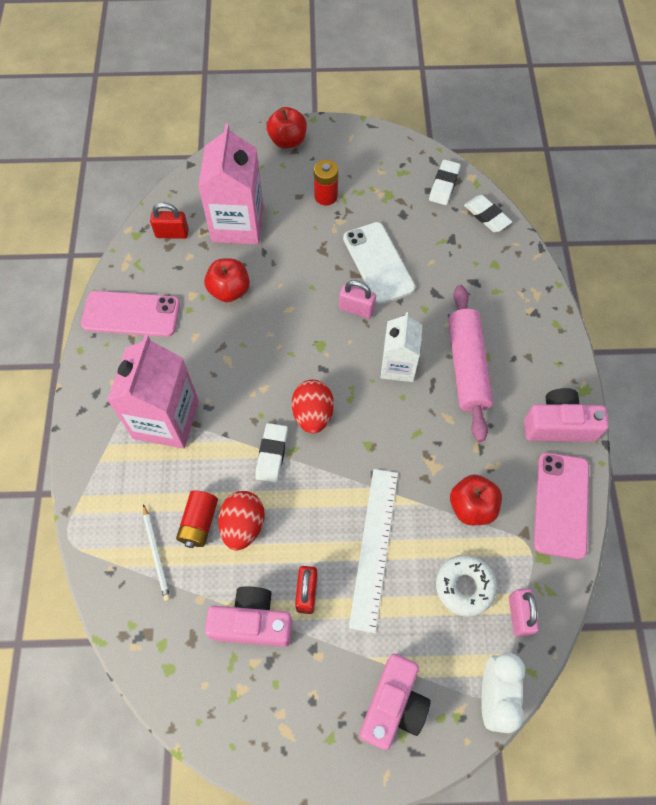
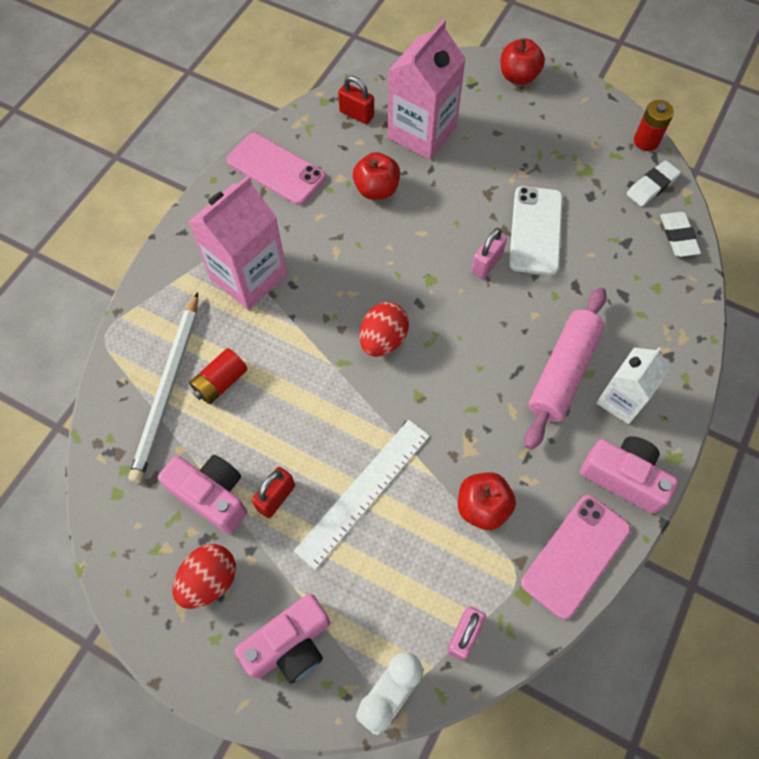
camera: 30 degrees right, 0 degrees up
white pencil [143,504,170,601] -> white pencil [128,292,198,483], size x2.01
red egg [218,491,264,550] -> red egg moved to [172,544,236,609]
white eraser [255,423,288,483] -> none
red battery [314,160,338,206] -> red battery moved to [634,100,674,151]
pink padlock [339,280,376,319] -> pink padlock turned 75 degrees clockwise [471,228,507,279]
white carton [380,312,422,382] -> white carton moved to [596,347,670,424]
white donut [436,555,497,617] -> none

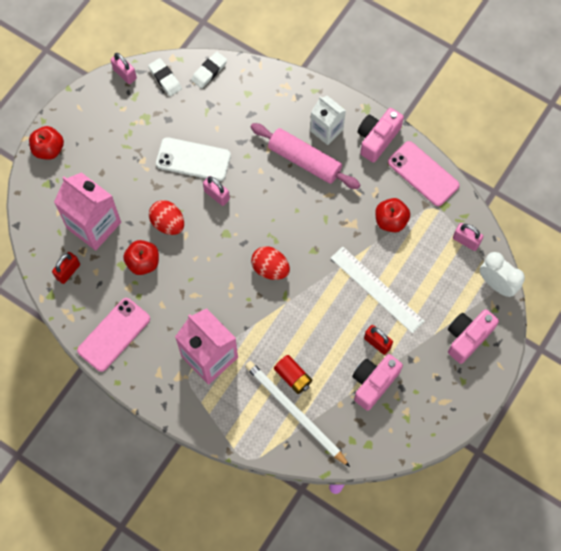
camera: 85 degrees left, 5 degrees up
white pencil [128,292,198,483] -> white pencil turned 150 degrees counterclockwise [245,361,350,467]
red egg [172,544,236,609] -> red egg moved to [149,200,184,235]
pink camera [234,594,330,684] -> pink camera turned 105 degrees counterclockwise [448,309,499,364]
red battery [634,100,674,151] -> pink padlock [111,53,137,84]
white eraser [660,212,701,257] -> white eraser turned 45 degrees counterclockwise [191,52,227,88]

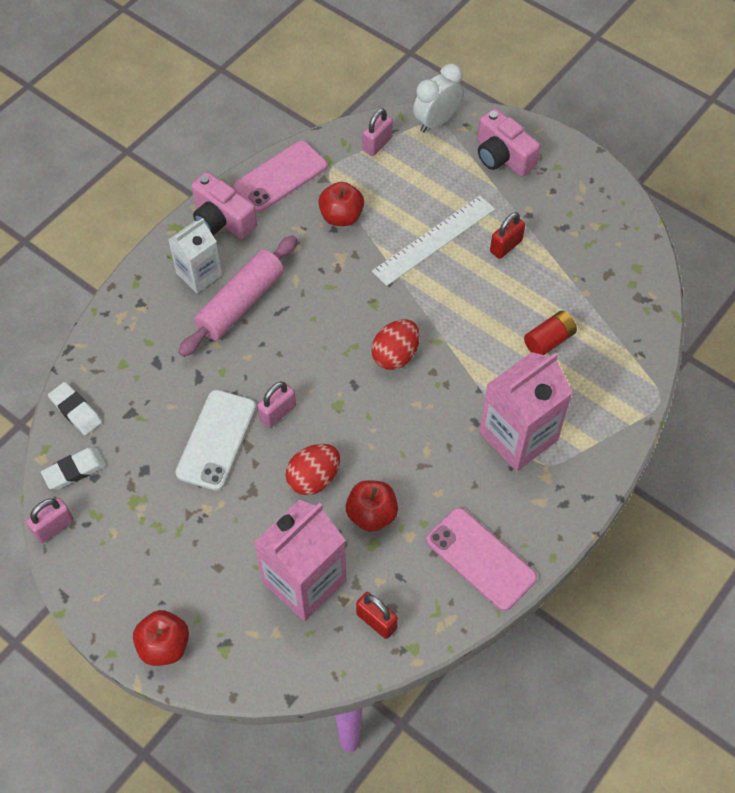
camera: 85 degrees left, 10 degrees down
white pencil [245,361,350,467] -> none
pink camera [352,354,403,411] -> none

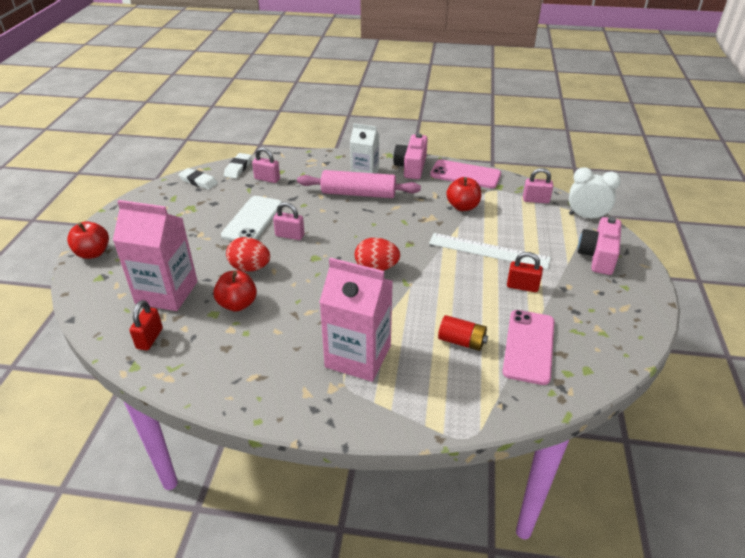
camera: 60 degrees right, 20 degrees down
pink padlock [26,498,74,543] -> pink padlock moved to [252,148,280,183]
white phone [175,390,256,491] -> white phone turned 60 degrees counterclockwise [221,196,282,241]
pink phone [426,508,537,611] -> pink phone moved to [503,310,554,385]

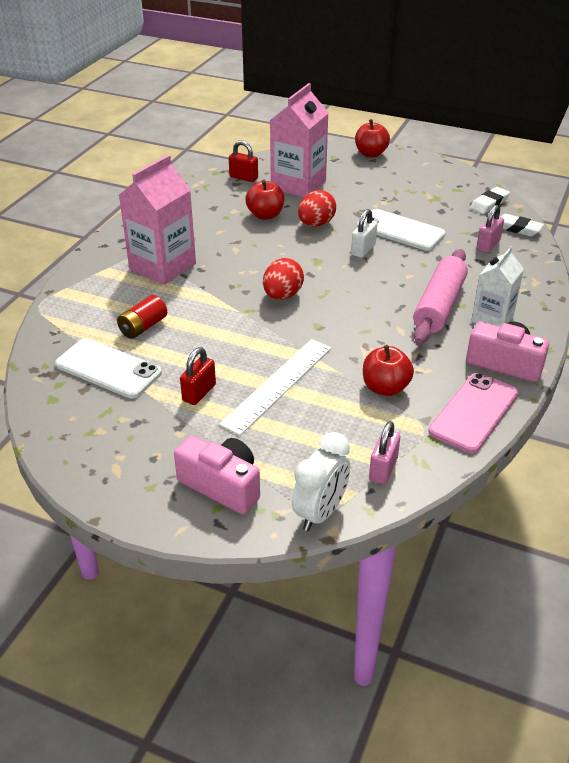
camera: 105 degrees right, 0 degrees up
pink padlock [273,202,304,240] -> white padlock [351,209,377,258]
pink phone [503,310,554,385] -> white phone [55,338,162,398]

